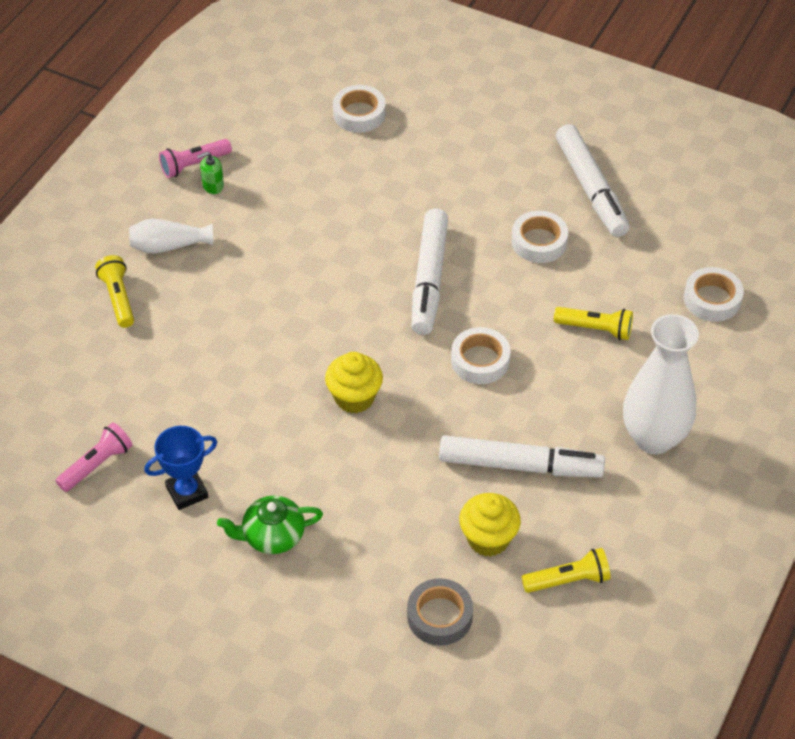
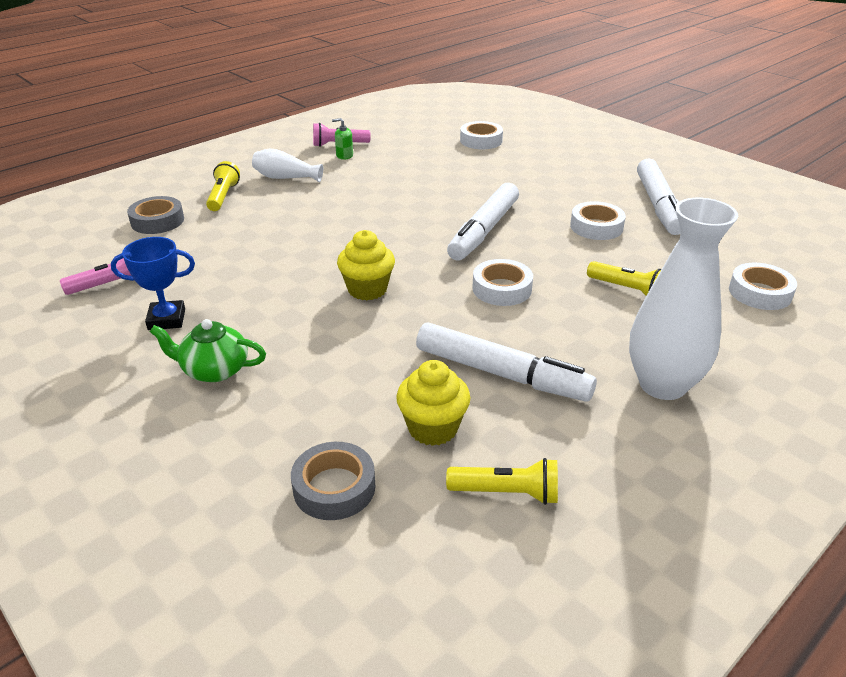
camera: 20 degrees right, 15 degrees down
none -> grey tape [127,196,184,234]

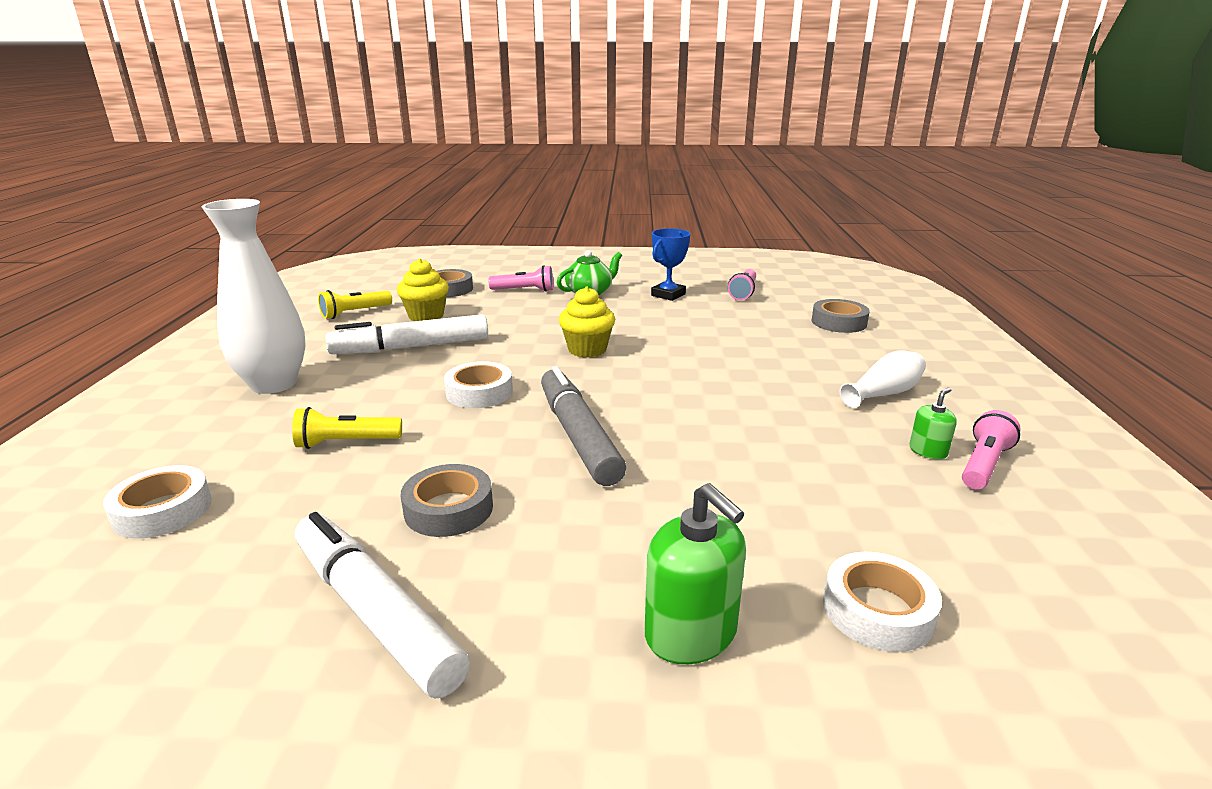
camera: 135 degrees right, 10 degrees down
yellow flashlight [206,161,240,211] -> none
white marker [447,183,519,261] -> grey marker [541,366,626,486]
white tape [570,201,626,240] -> grey tape [401,464,493,537]
none -> pink flashlight [488,265,553,292]
none -> green soap dispenser [645,483,746,664]

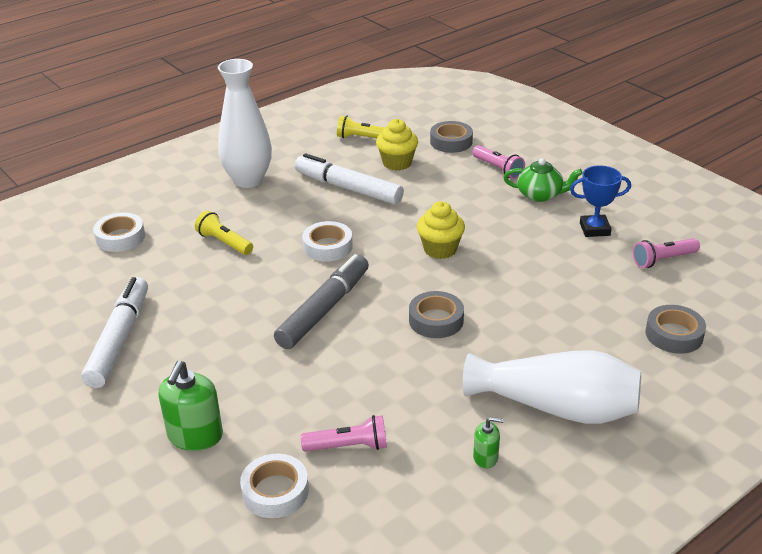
camera: 50 degrees right, 10 degrees up
grey tape [401,464,493,537] -> grey tape moved to [409,291,464,338]
white vase [840,350,926,408] -> white vase [463,350,641,424], size x1.88
pink flashlight [962,410,1021,489] -> pink flashlight moved to [301,415,387,451]

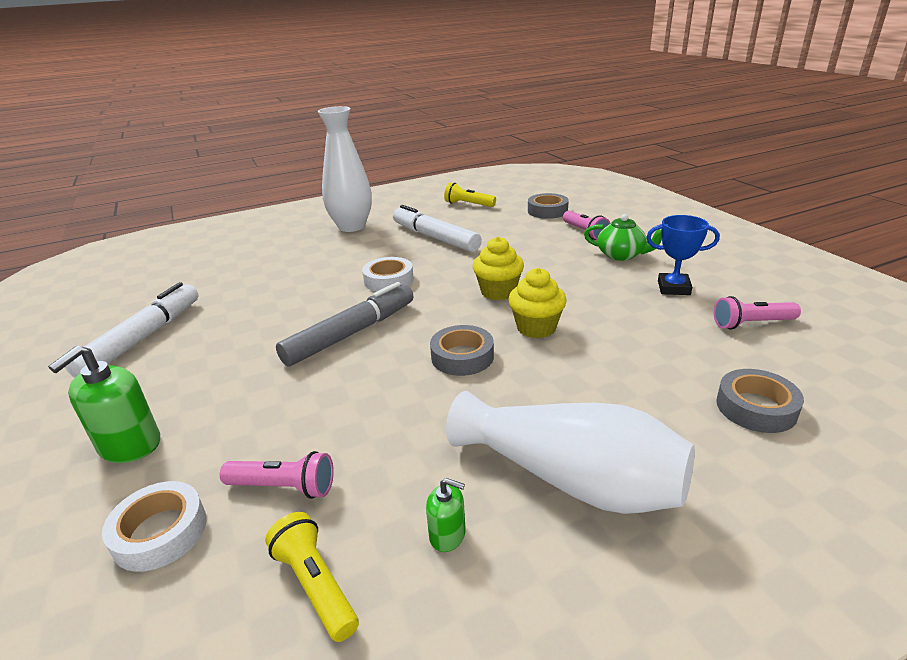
camera: 15 degrees right, 5 degrees down
white tape [93,213,145,252] -> none
yellow flashlight [195,211,253,255] -> yellow flashlight moved to [265,512,359,642]
yellow cupcake [376,119,418,171] -> yellow cupcake moved to [508,268,567,338]

